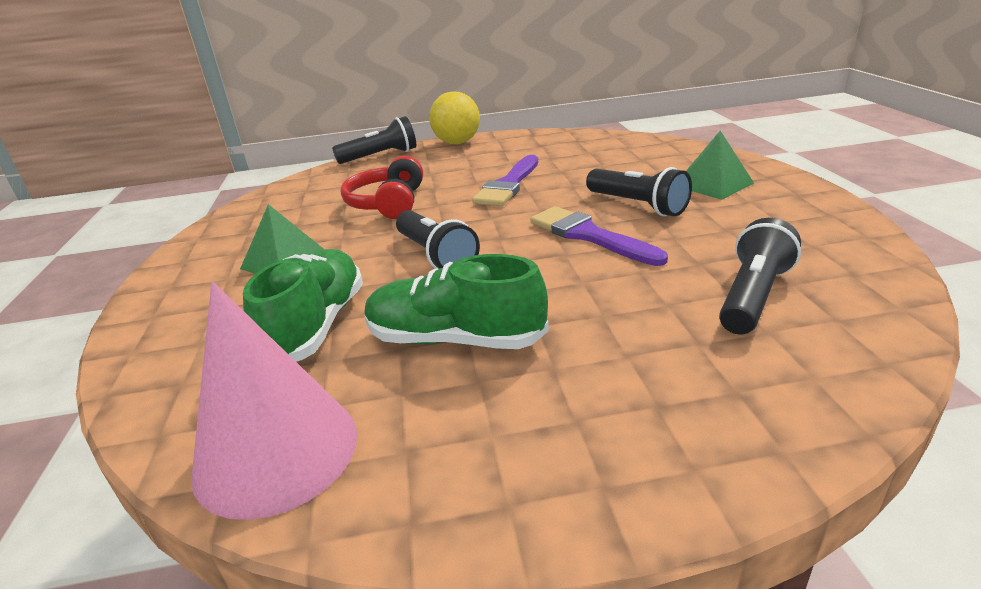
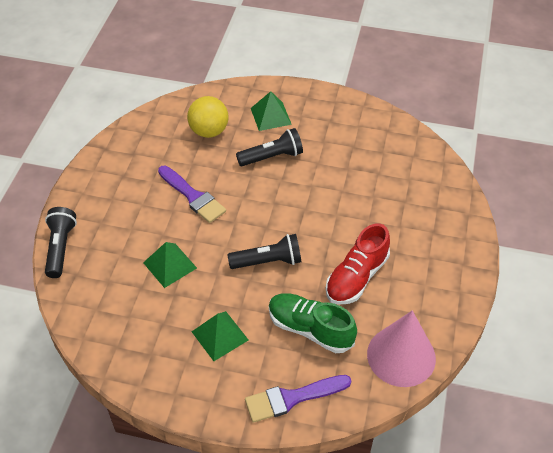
camera: 70 degrees left, 20 degrees up
red headphones [340,156,423,219] -> green pyramid [143,242,197,288]
green shoe [364,254,549,349] -> red shoe [326,223,390,305]
yellow ball [429,91,480,144] -> yellow ball moved to [187,96,228,138]
purple brush [530,206,668,266] -> purple brush moved to [245,375,351,423]
black flashlight [719,218,801,334] -> none

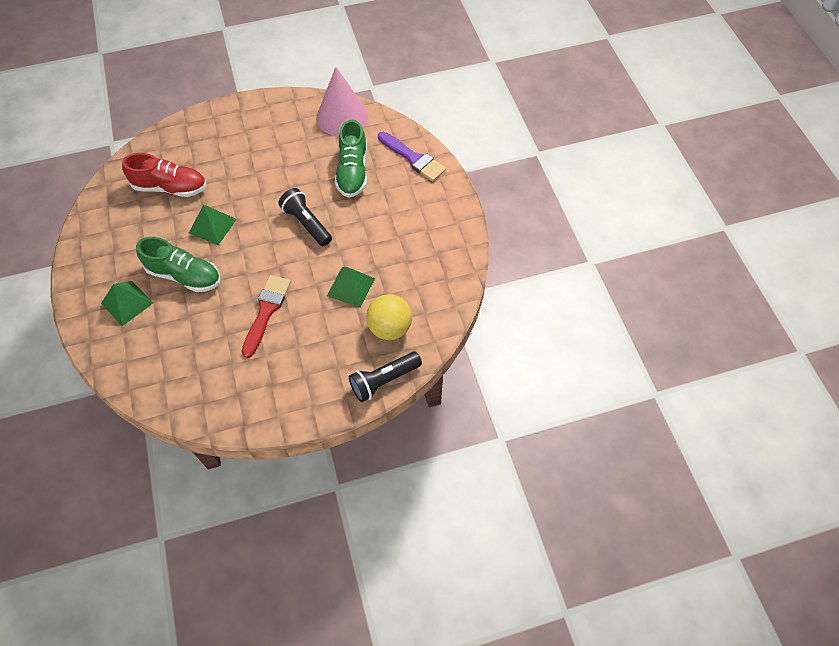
camera: 120 degrees left, 10 degrees up
purple brush [158,166,226,223] -> red brush [241,275,291,358]
yellow ball [187,96,228,138] -> yellow ball moved to [366,294,412,340]
green pyramid [192,311,248,361] -> green pyramid moved to [189,205,237,245]
black flashlight [236,128,303,166] -> green shoe [136,237,221,292]
red shoe [326,223,390,305] -> red shoe moved to [122,153,207,197]

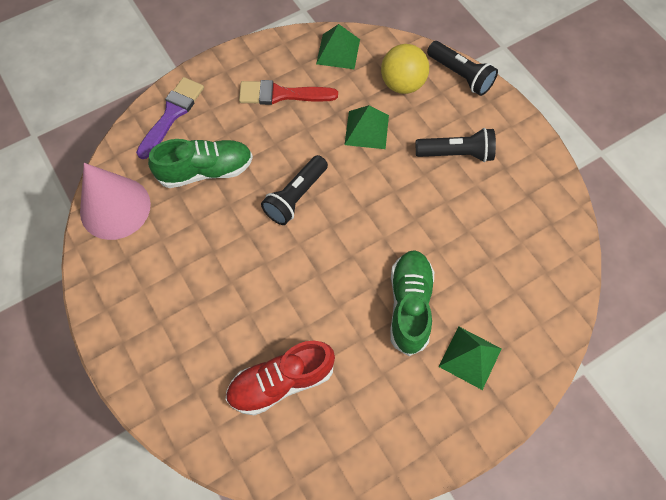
camera: 105 degrees left, 5 degrees up
red shoe [122,153,207,197] -> red shoe turned 105 degrees counterclockwise [225,341,335,415]
green pyramid [189,205,237,245] -> green pyramid moved to [316,24,360,69]
red brush [241,275,291,358] -> red brush moved to [239,80,338,105]
none -> black flashlight [416,128,496,162]

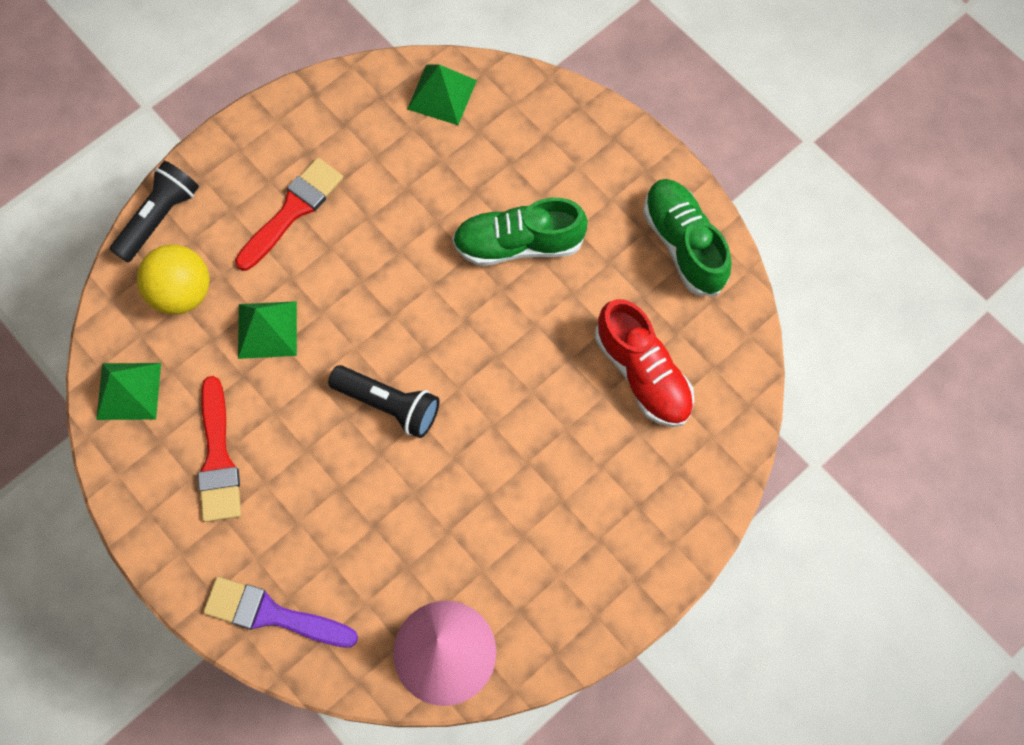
camera: 100 degrees left, 5 degrees up
green shoe [148,139,253,188] -> green shoe moved to [643,179,732,296]
black flashlight [416,128,496,162] -> red brush [235,158,343,271]
green pyramid [438,326,501,390] -> green pyramid moved to [407,64,477,125]

